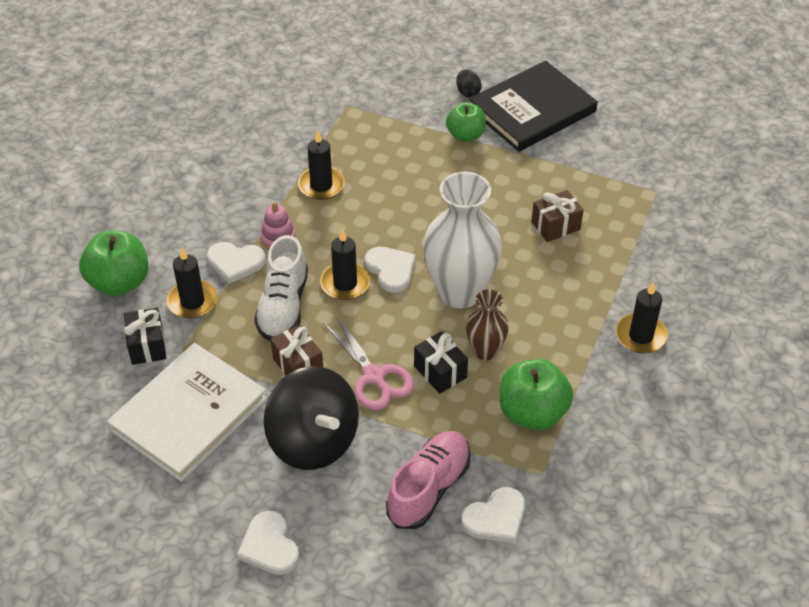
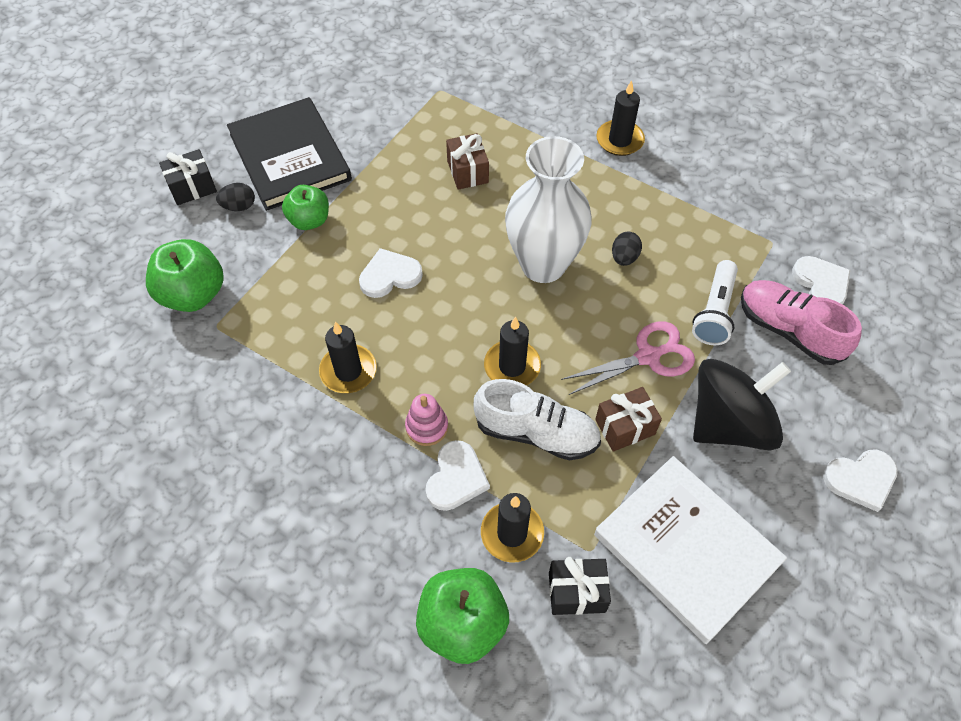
camera: 80 degrees left, 10 degrees up
white heart [365,247,416,293] -> white heart moved to [359,248,423,298]
black gift [414,331,468,394] -> black gift moved to [159,149,217,205]
brown vase [466,289,509,360] -> black egg [612,232,642,266]
green apple [500,359,573,431] -> green apple moved to [146,239,224,312]
none -> white flashlight [692,260,738,345]

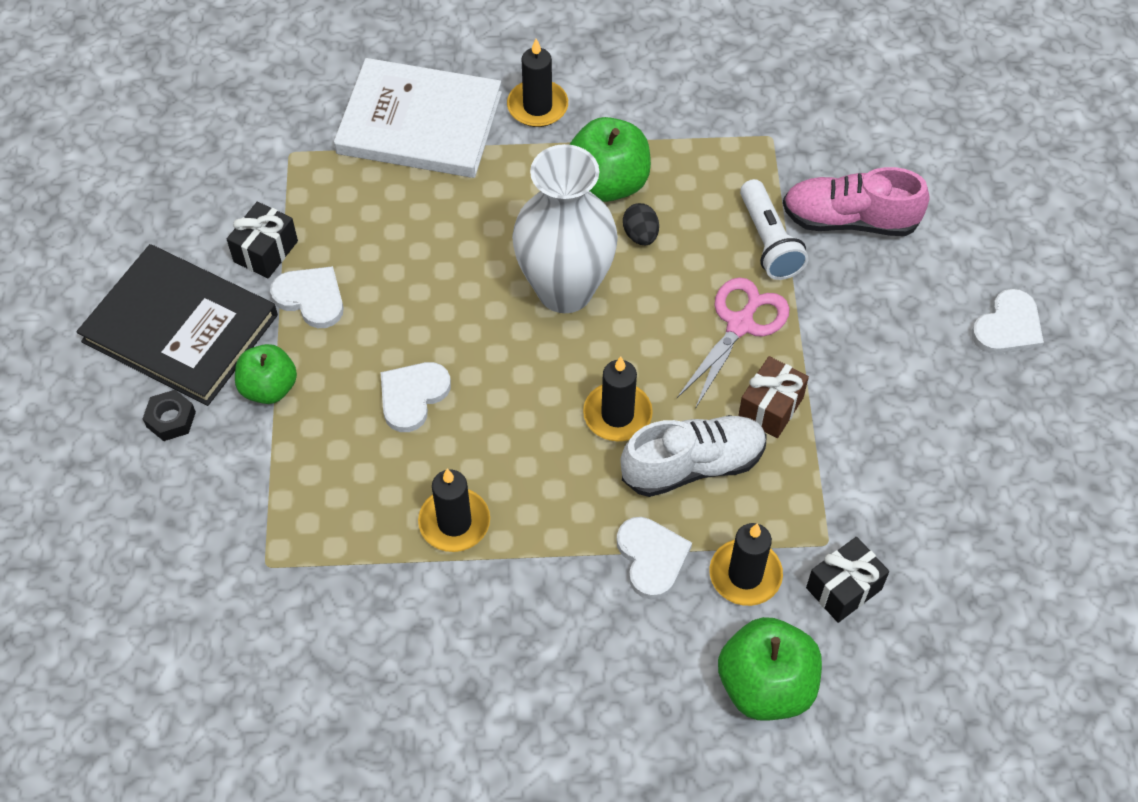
camera: 35 degrees left, 0 degrees up
green apple [146,239,224,312] -> green apple moved to [569,117,651,202]
black gift [159,149,217,205] -> black gift moved to [227,202,298,278]
black egg [216,183,255,211] -> black nut [143,390,196,441]
pink stacking toy [405,394,448,446] -> none
brown gift [446,133,489,190] -> none
white book [594,456,787,644] -> white book moved to [334,58,502,178]
black spinning top [693,359,791,450] -> none
white heart [792,256,851,304] -> white heart moved to [270,266,344,328]

